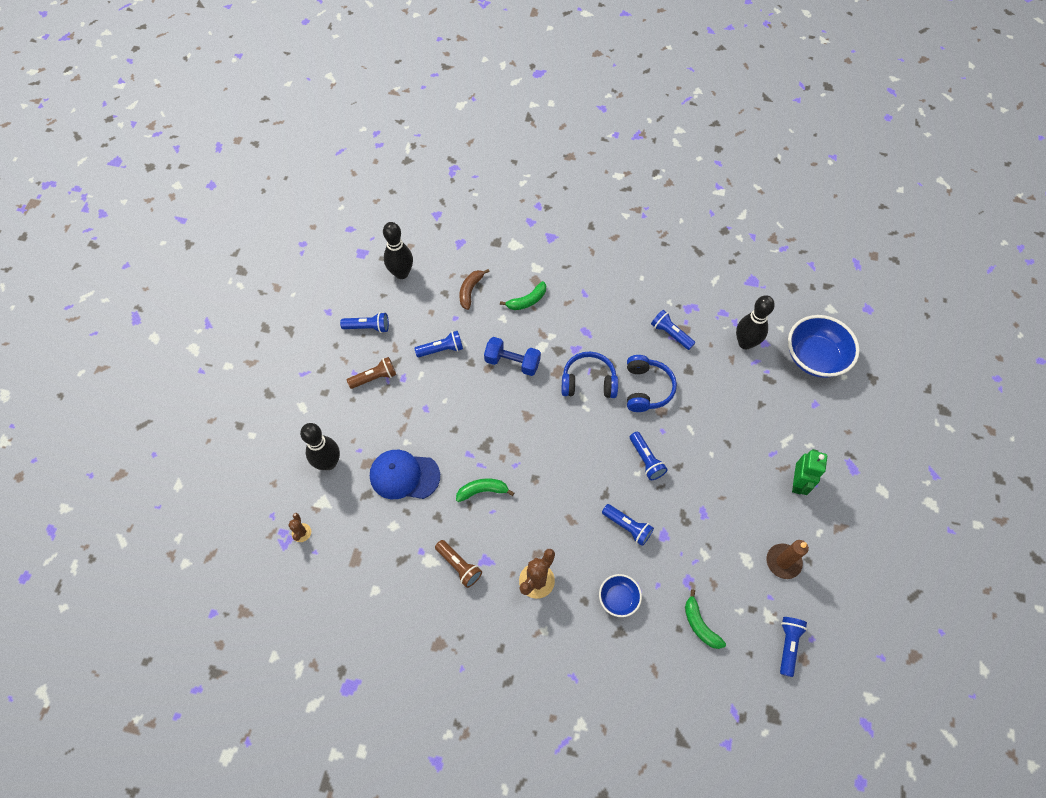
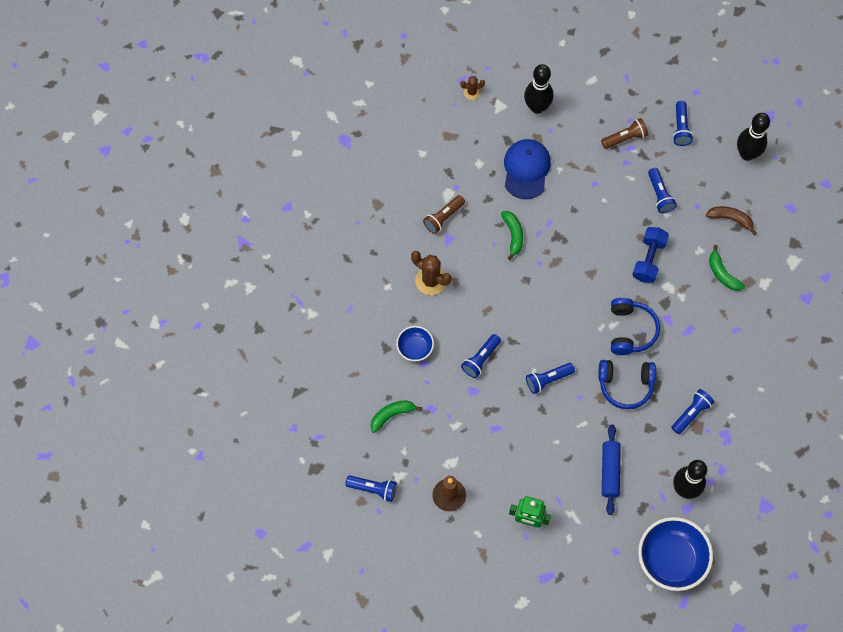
camera: 90 degrees right, 5 degrees up
brown flashlight [347,357,396,389] -> brown flashlight turned 90 degrees counterclockwise [601,118,648,149]
none -> blue rolling pin [602,424,621,515]

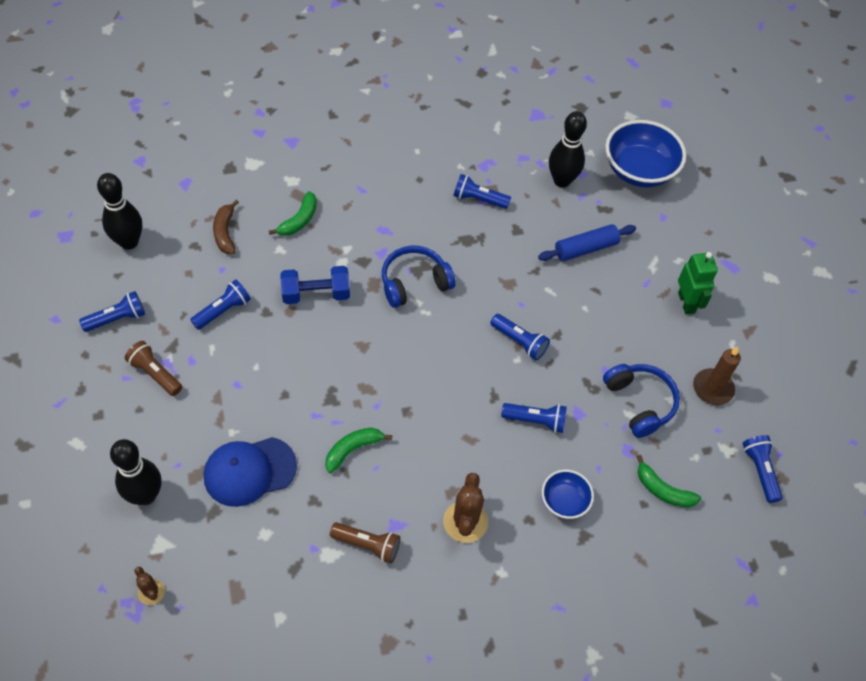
camera: 120 degrees left, 10 degrees down
blue headphones [598,360,656,409] -> blue headphones moved to [603,364,680,438]

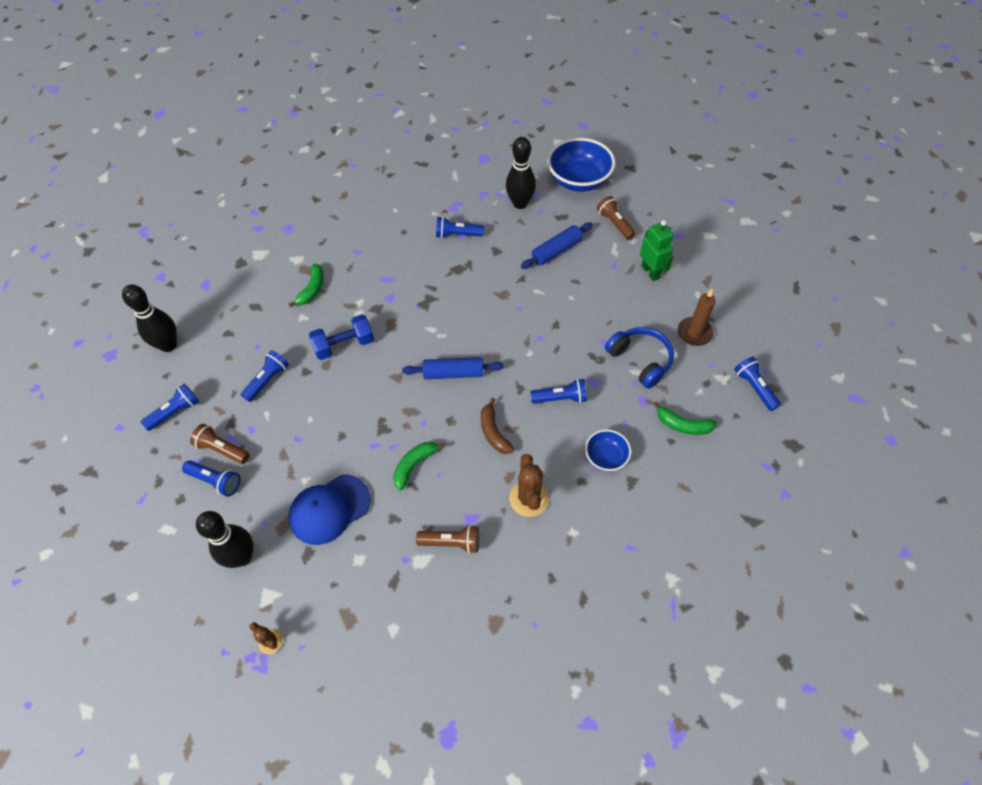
camera: 10 degrees left, 0 degrees up
brown banana [213,200,239,254] -> brown banana moved to [481,398,514,454]
blue headphones [382,246,456,308] -> none
blue flashlight [490,314,550,360] -> blue flashlight moved to [182,460,240,497]
none -> blue rolling pin [402,357,504,379]
none -> brown flashlight [597,196,636,240]

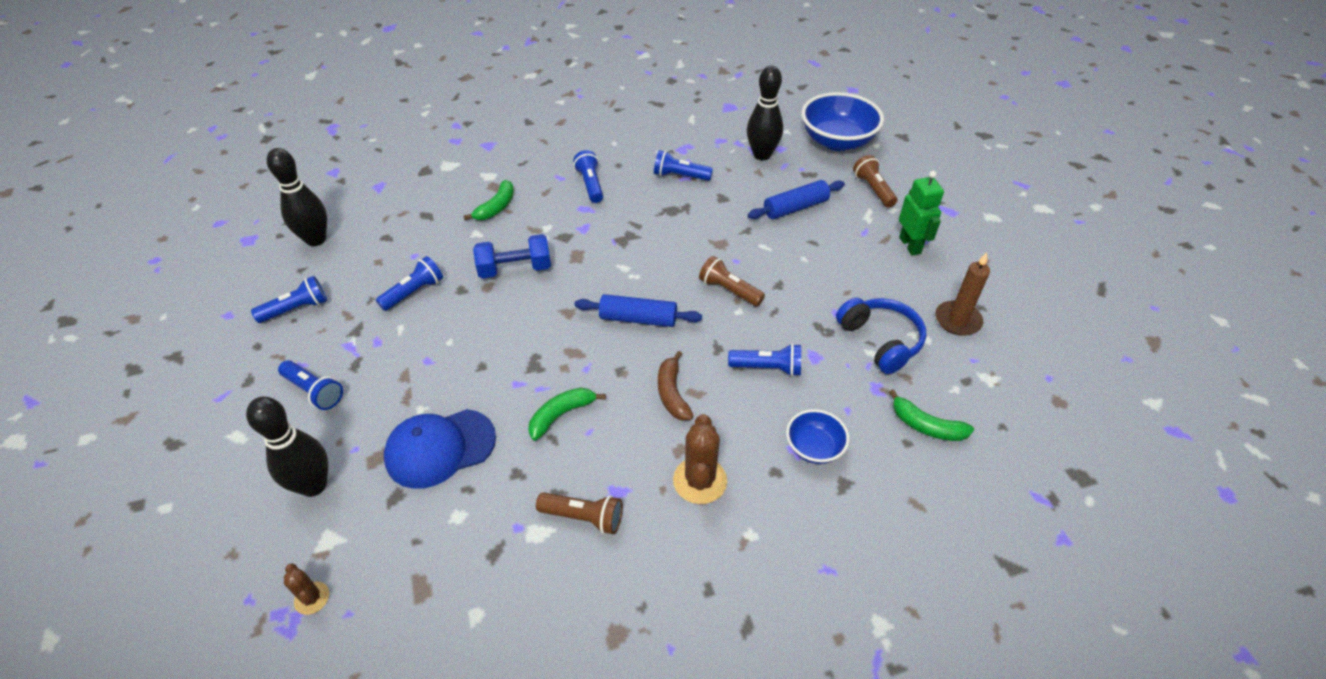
camera: 10 degrees right, 10 degrees down
brown flashlight [190,424,249,464] -> brown flashlight moved to [699,256,765,306]
blue flashlight [734,357,781,411] -> blue flashlight moved to [573,150,603,203]

